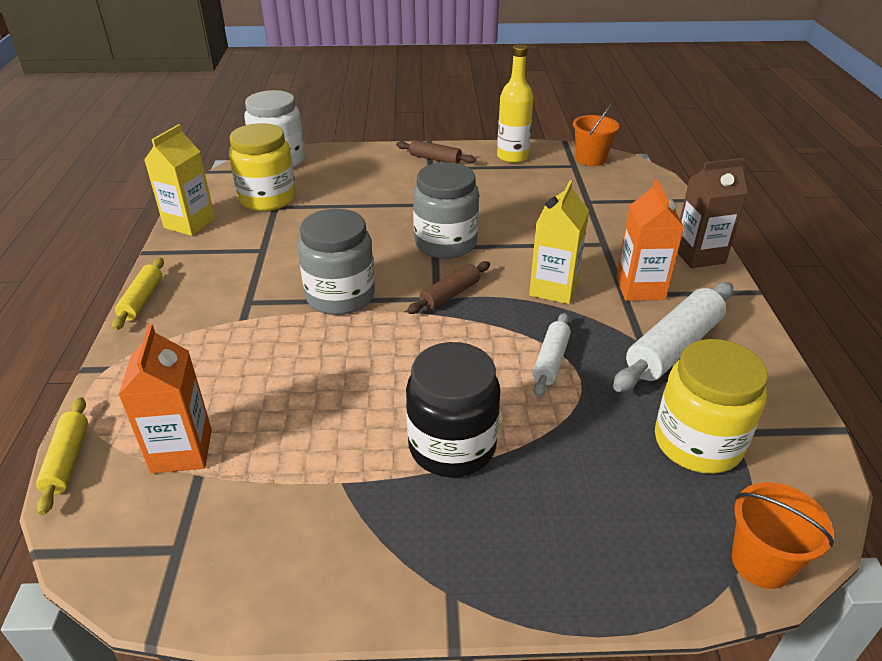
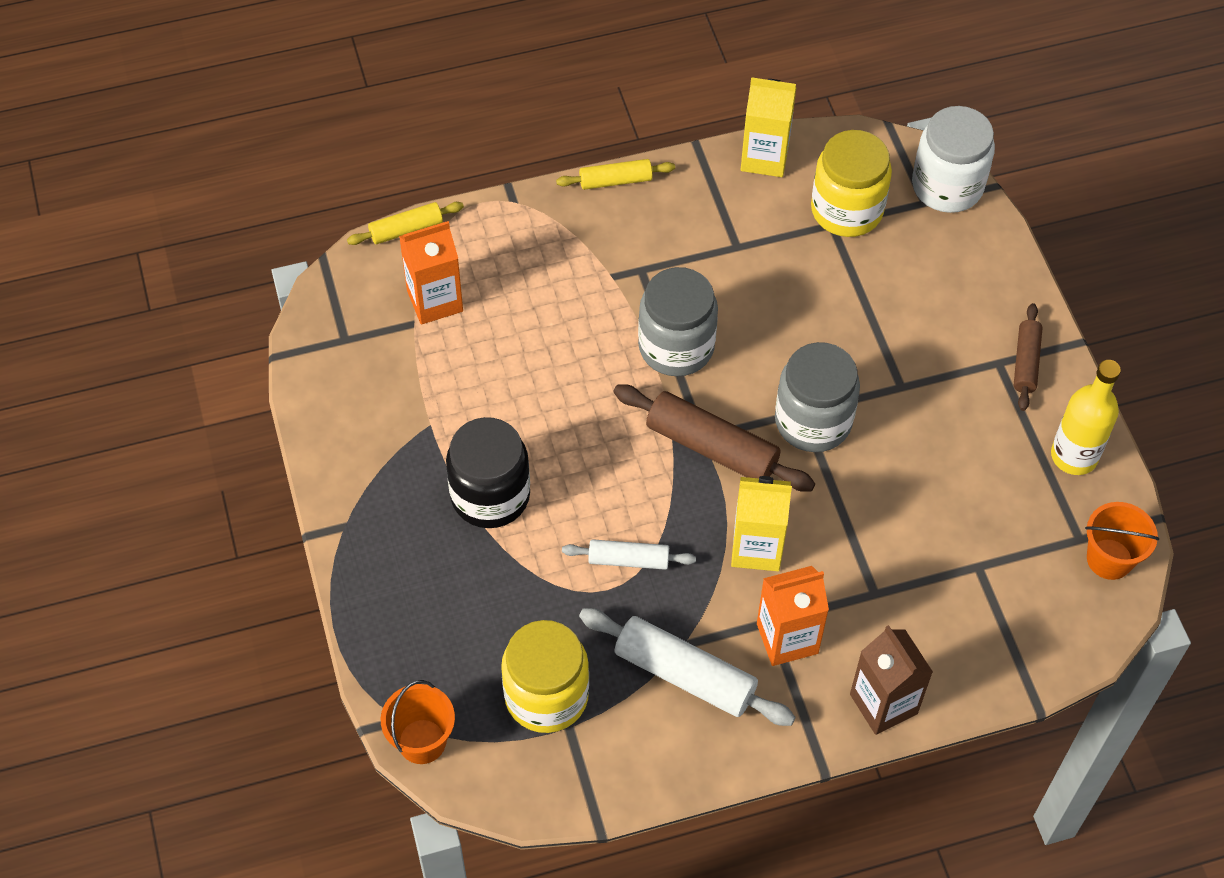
camera: 75 degrees right, 20 degrees up
brown rolling pin [407,261,490,314] -> brown rolling pin [613,384,815,492], size x1.73

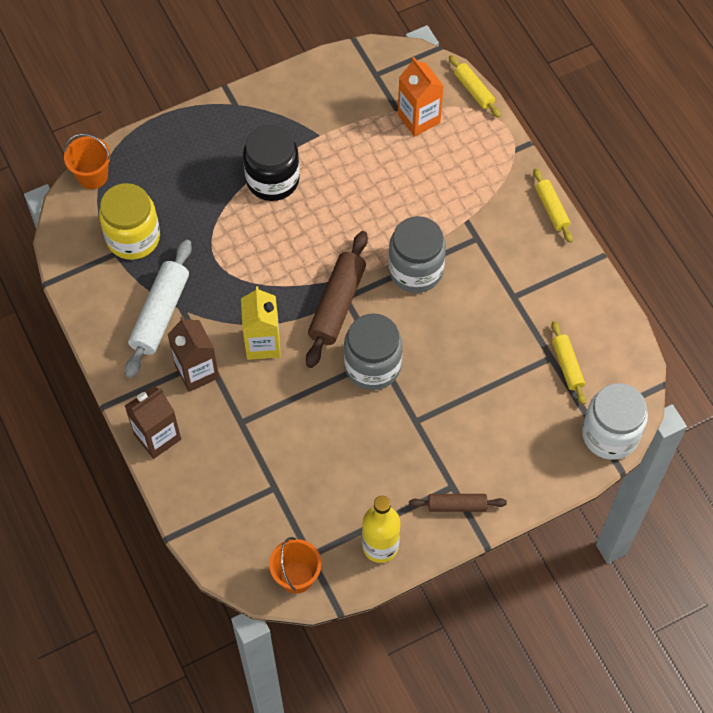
camera: 80 degrees right, 5 degrees up
white rolling pin [562,539,696,570] -> none
yellow carton [741,77,797,177] -> none
orange carton [757,566,829,666] -> brown carton [167,317,219,392]
yellow jar [811,130,892,237] -> yellow rolling pin [551,321,586,405]

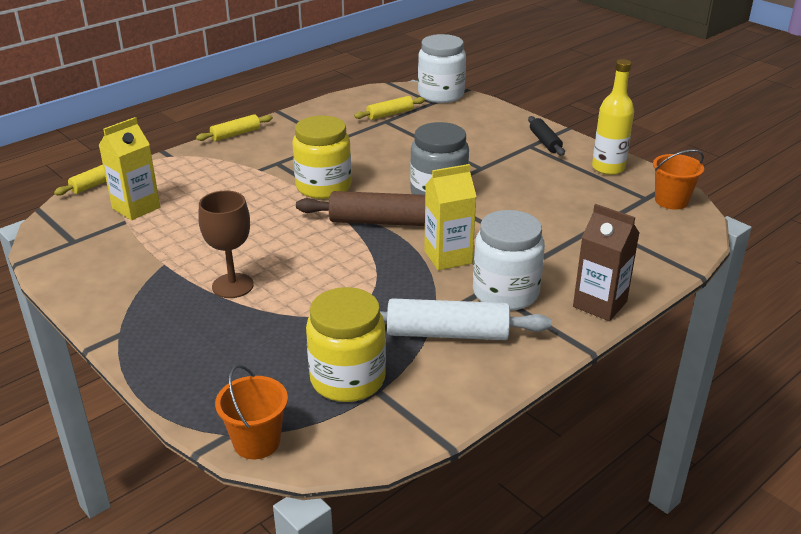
camera: 105 degrees left, 30 degrees down
brown carton [167,317,219,392] -> white jar [473,210,545,310]
black jar [243,125,300,201] -> brown goblet [198,191,254,298]
grey jar [388,216,446,293] -> yellow jar [292,116,351,199]
orange carton [398,57,444,137] -> yellow carton [99,117,160,220]
brown rolling pin [409,494,507,512] -> black rolling pin [528,116,565,156]

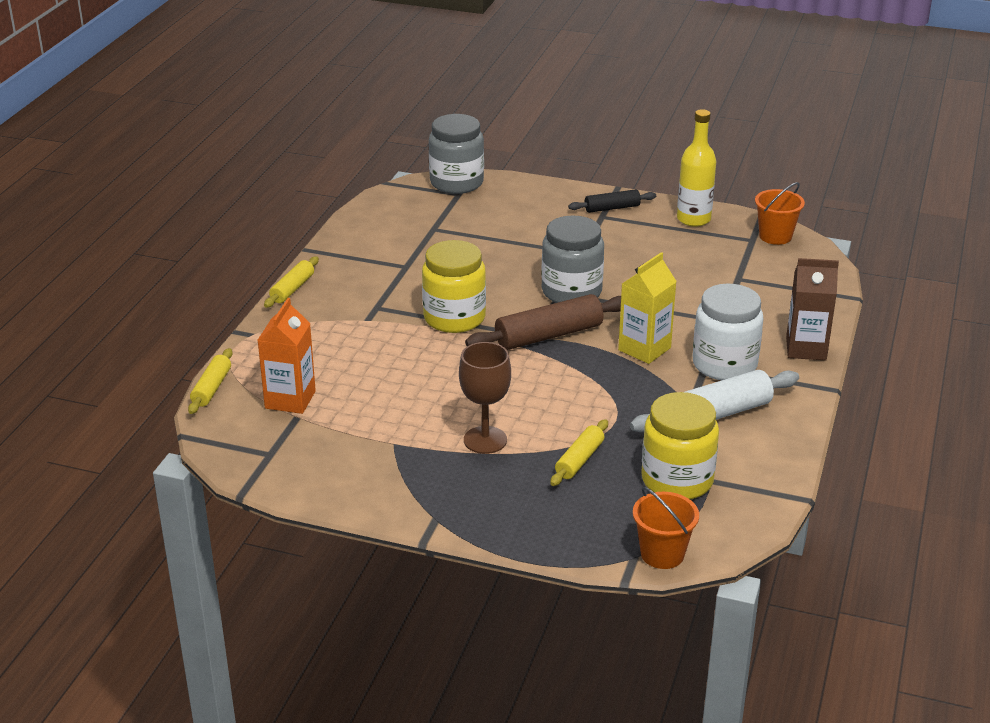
camera: 30 degrees left, 0 degrees up
yellow carton [99,117,160,220] -> orange carton [258,298,316,414]
yellow rolling pin [354,96,425,120] -> yellow rolling pin moved to [550,419,608,486]
white jar [418,34,466,103] -> grey jar [429,114,484,194]
black rolling pin [528,116,565,156] -> black rolling pin turned 60 degrees counterclockwise [568,189,656,213]

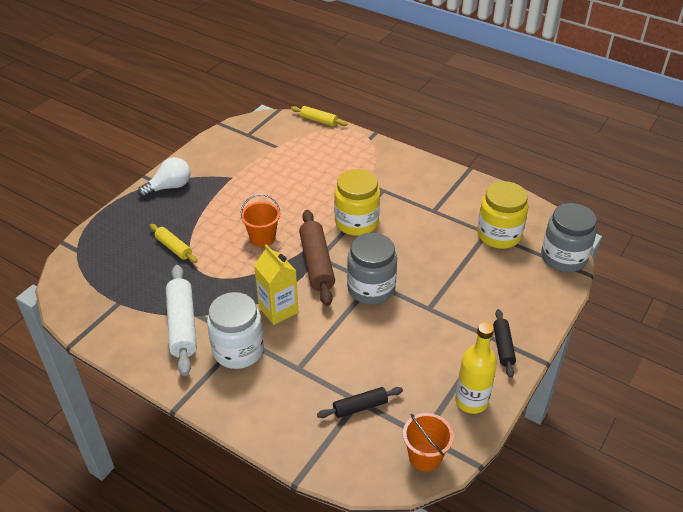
camera: 105 degrees right, 10 degrees up
orange carton [258,298,316,414] -> none
yellow rolling pin [264,256,319,308] -> none
brown goblet [459,342,511,454] -> none
orange bucket [633,487,699,569] -> orange bucket moved to [240,194,280,247]
yellow jar [641,392,719,500] -> yellow jar moved to [477,181,528,249]
brown carton [786,258,839,360] -> none
none -> white light bulb [138,157,191,198]
none -> black rolling pin [317,387,403,418]

